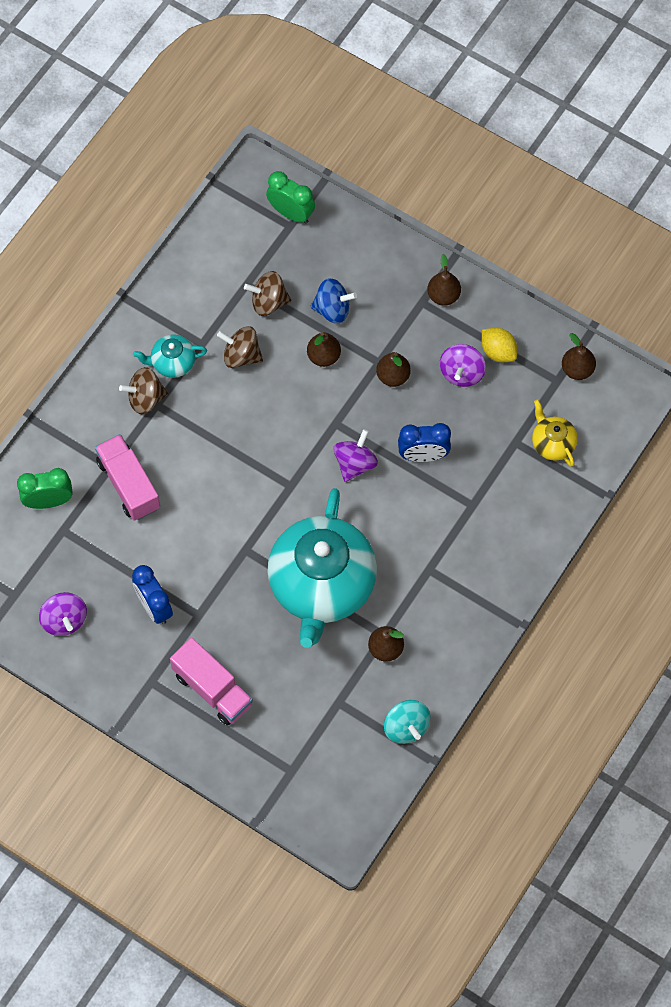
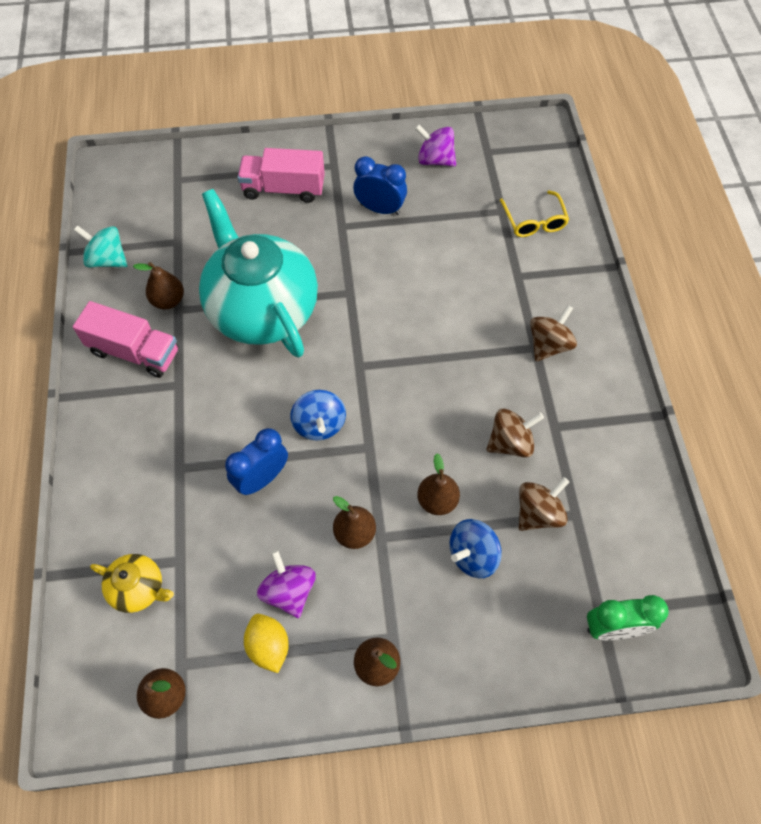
camera: 140 degrees right, 5 degrees down
green clock [17,468,73,509] -> yellow glasses [500,190,569,237]
pink truck [95,434,160,521] -> pink truck moved to [73,301,178,378]
turquoise teapot [133,335,207,378] -> none
purple spinning top [333,429,378,482] -> blue spinning top [290,390,346,441]
yellow lemon [482,328,517,362] -> yellow lemon turned 60 degrees clockwise [244,614,289,673]

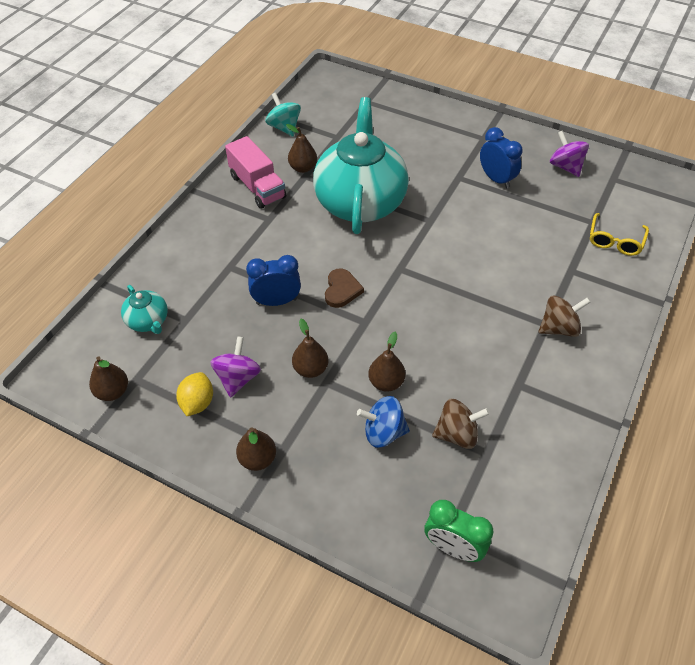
camera: 35 degrees right, 10 degrees down
yellow teapot [90,554,174,613] -> turquoise teapot [121,285,168,334]
pink truck [237,148,325,203] -> none
blue spinning top [290,390,346,441] -> brown heart [325,268,364,308]
brown spinning top [487,408,544,458] -> none

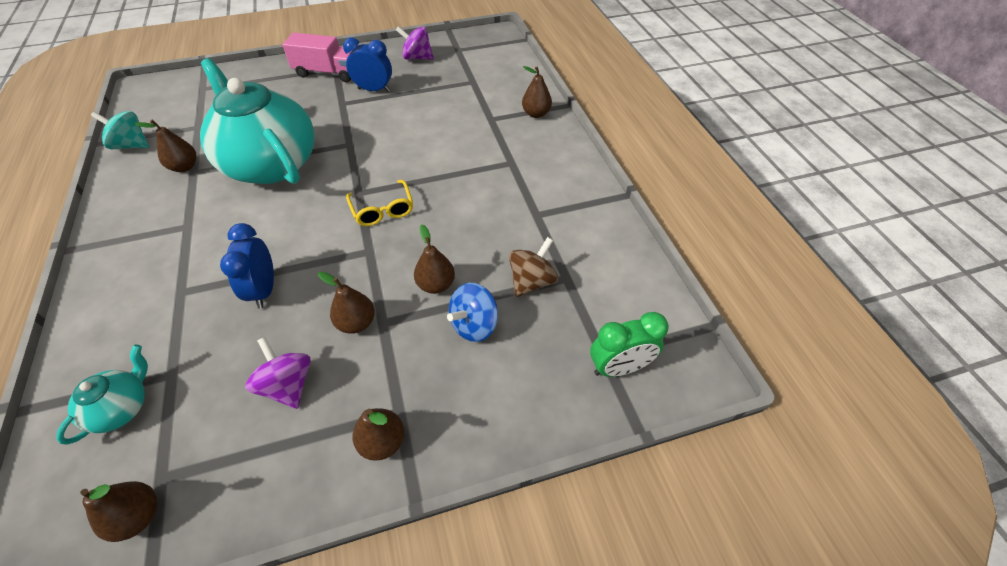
camera: 45 degrees left, 0 degrees up
turquoise teapot [121,285,168,334] -> turquoise teapot turned 75 degrees counterclockwise [56,345,148,445]
yellow lemon [176,372,213,416] -> none
pink truck [225,136,286,209] -> pink truck moved to [282,32,351,82]
blue clock [246,255,301,306] -> blue clock turned 45 degrees counterclockwise [220,223,274,309]
brown heart [325,268,364,308] -> none
brown spinning top [539,295,591,337] -> none
yellow glasses [590,213,649,256] -> yellow glasses moved to [346,180,413,226]
none -> brown pear [522,66,552,118]

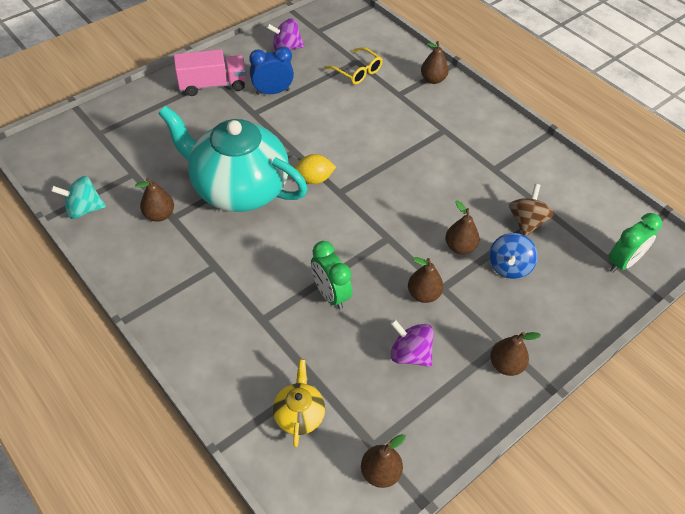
camera: 25 degrees left, 0 degrees up
turquoise teapot [56,345,148,445] -> yellow teapot [273,359,325,447]
blue clock [220,223,274,309] -> green clock [311,241,352,310]
yellow glasses [346,180,413,226] -> yellow glasses moved to [325,47,383,84]
none -> yellow lemon [295,154,336,184]

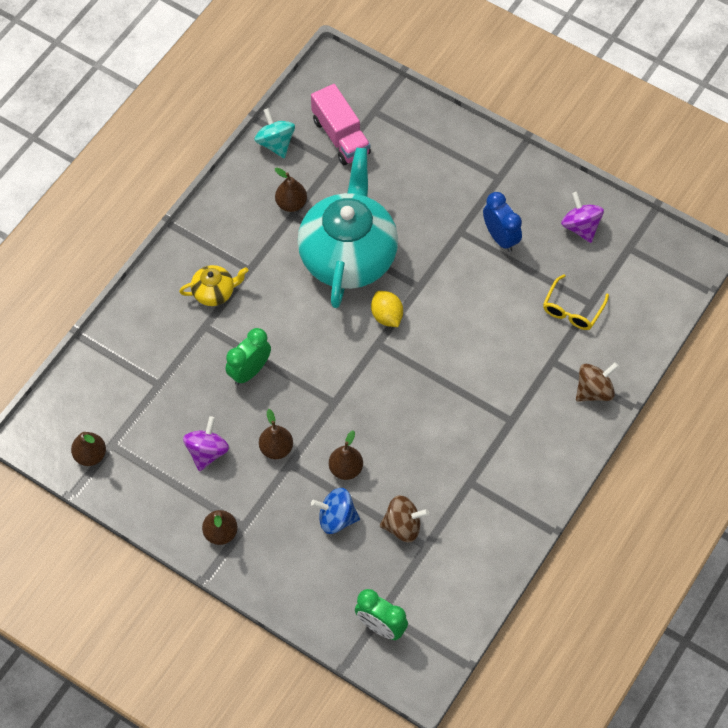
camera: 75 degrees right, 10 degrees up
pink truck [174,49,246,96] -> pink truck moved to [311,84,371,165]
yellow teapot [273,359,325,447] -> yellow teapot moved to [179,265,249,306]
brown pear [421,41,449,84] -> brown spinning top [576,362,619,402]

